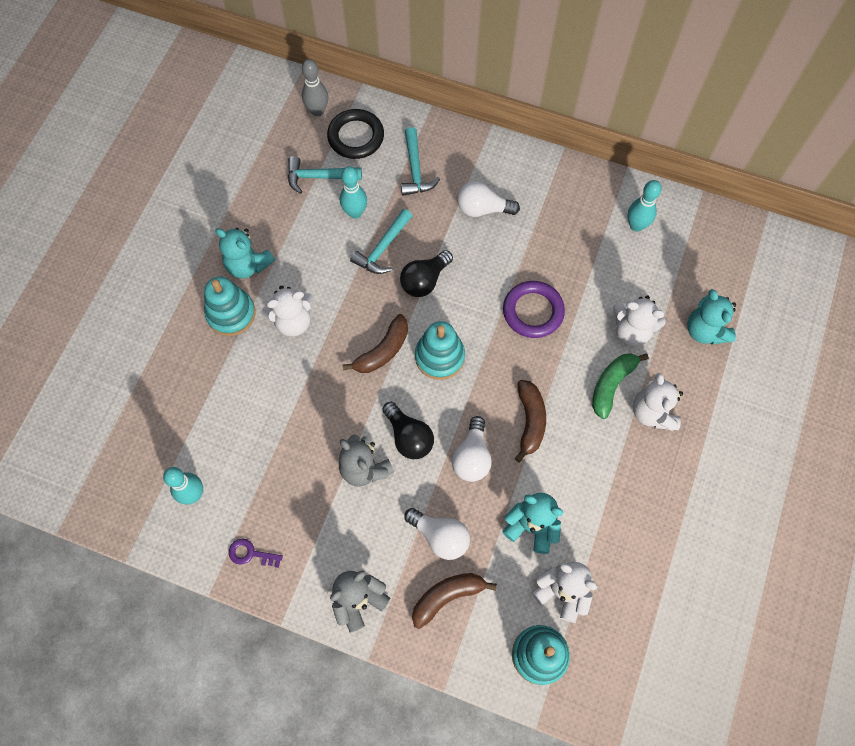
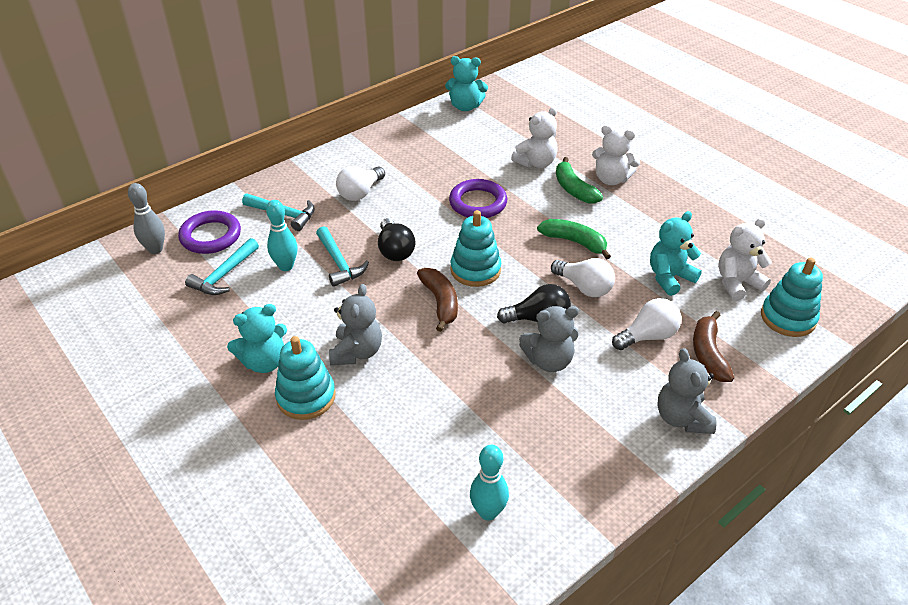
camera: 60 degrees left, 25 degrees down
purple key [229,538,283,568] -> none
white teddy bear [262,286,314,336] -> grey teddy bear [329,284,382,365]
black ring [327,109,384,159] -> purple ring [178,210,241,254]
brown banana [515,380,546,462] -> green banana [537,219,611,259]
turquoise bowling pin [628,180,661,232] -> none
turquoise teddy bear [687,289,736,345] -> turquoise teddy bear moved to [445,56,488,111]

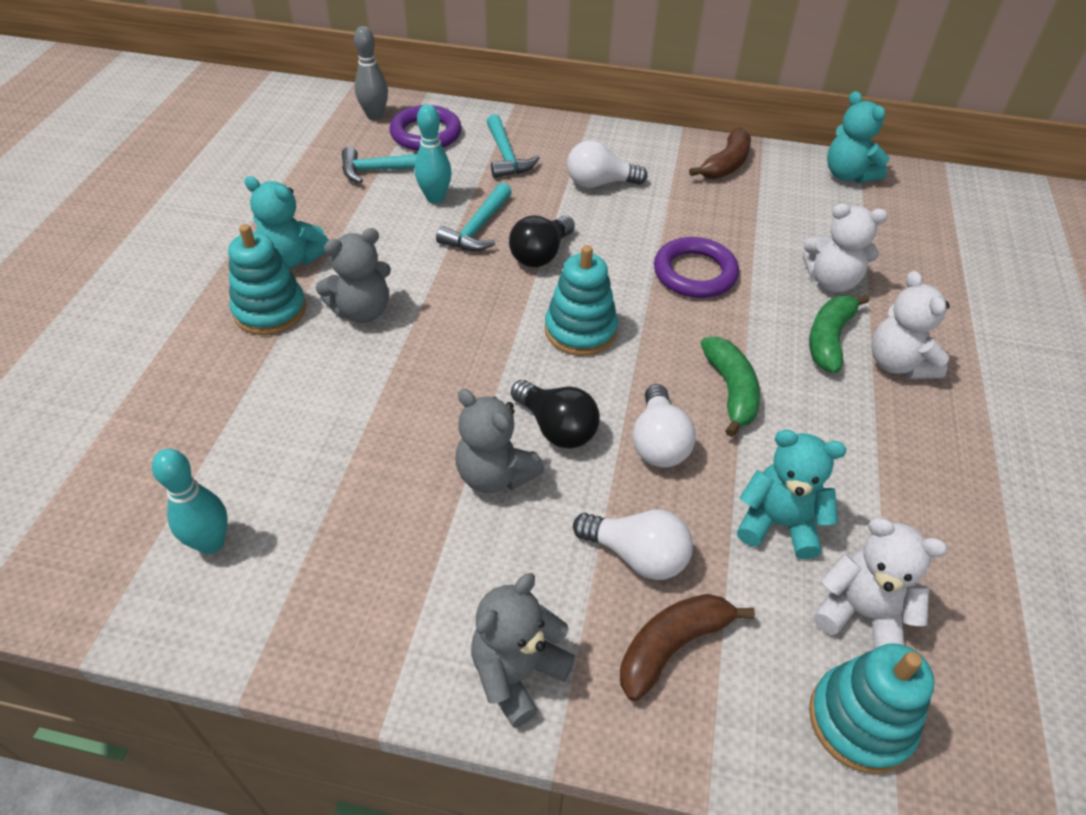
camera: 50 degrees right, 5 degrees up
brown banana [417,268,458,332] -> brown banana moved to [689,128,751,179]

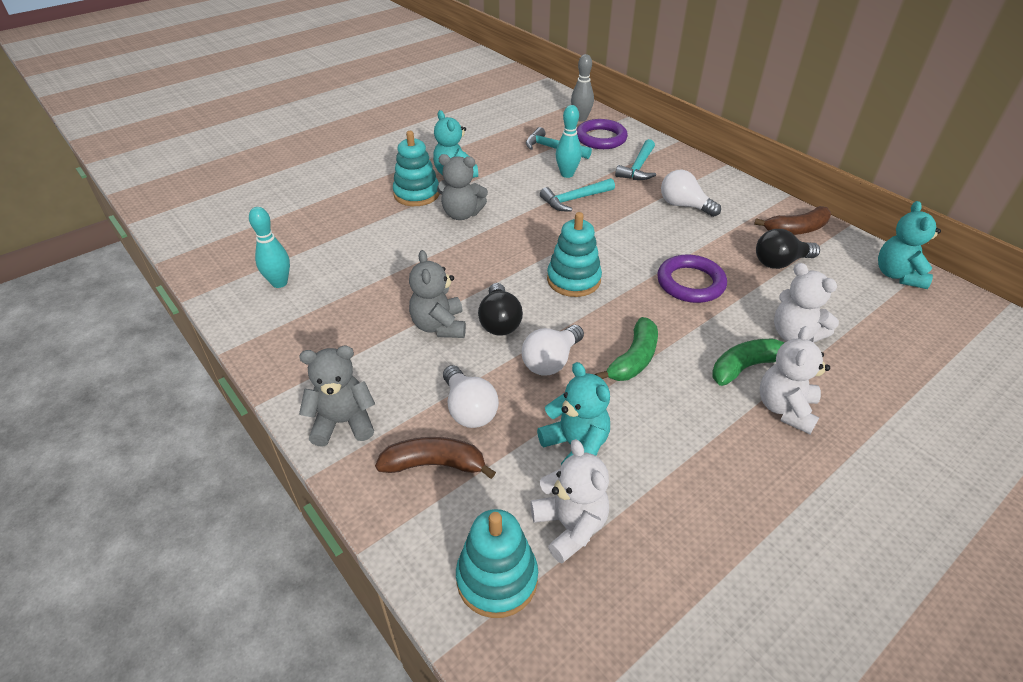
camera: 40 degrees right, 5 degrees down
black light bulb [509,216,575,267] -> black light bulb moved to [756,229,820,269]

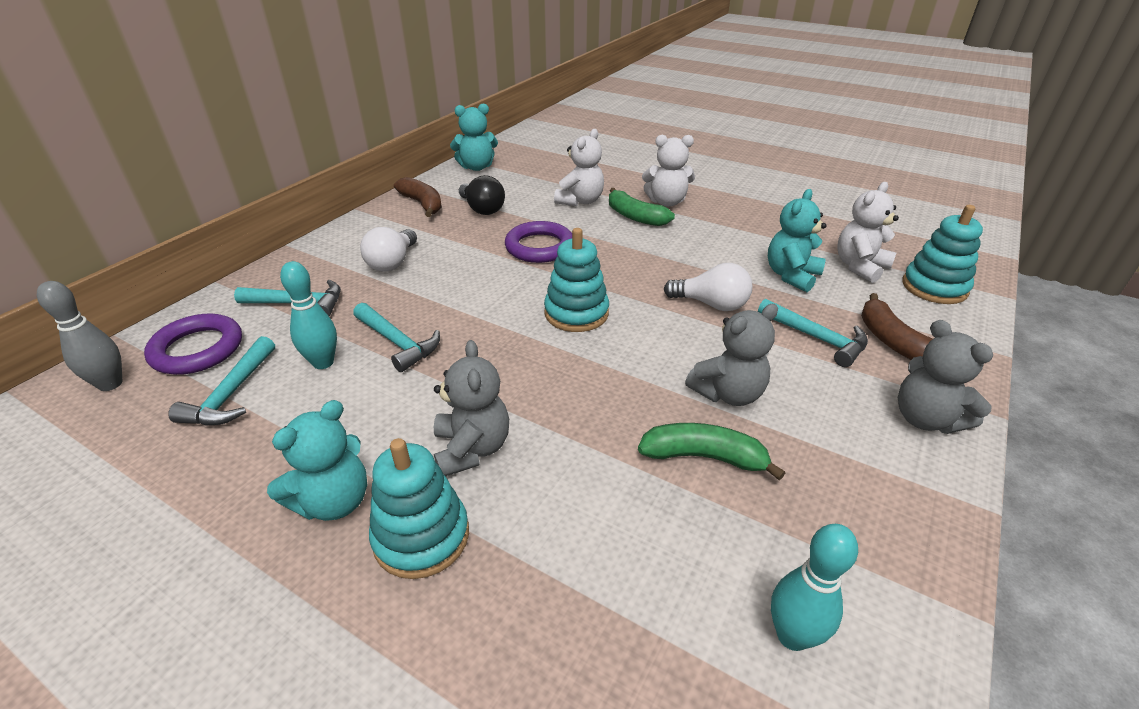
camera: 110 degrees left, 5 degrees down
white light bulb [443,365,499,428] -> turquoise hammer [758,298,868,367]
black light bulb [478,283,523,336] -> none
green banana [595,317,658,381] -> green banana moved to [638,423,785,480]

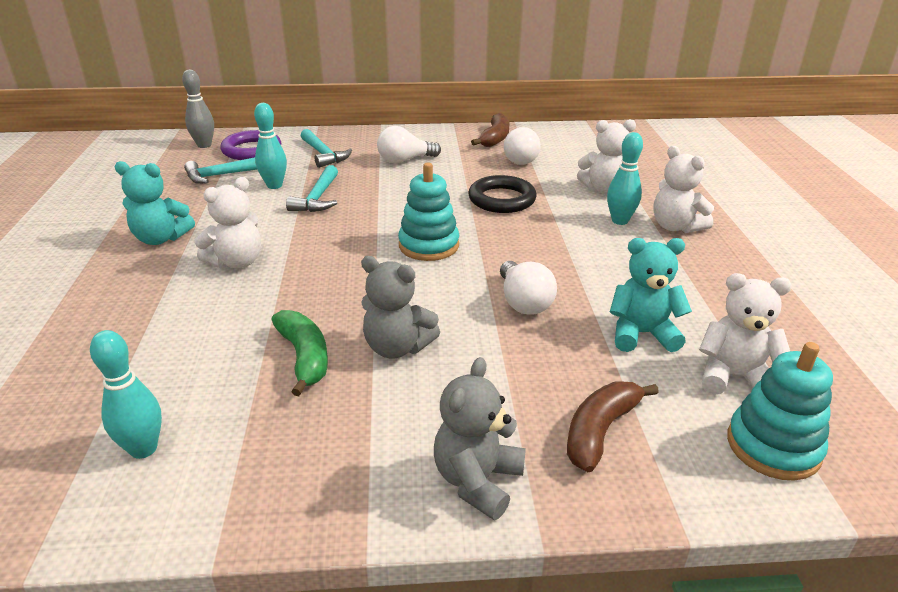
camera: 55 degrees right, 5 degrees down
turquoise stacking toy [369,438,469,579] -> none
grey teddy bear [434,340,509,477] -> white teddy bear [194,177,261,269]
turquoise teddy bear [450,103,498,171] -> none
black light bulb [459,175,505,215] -> white light bulb [504,127,541,165]
purple ring [505,221,572,263] -> black ring [468,175,537,213]
green banana [609,188,675,226] -> turquoise bowling pin [607,132,643,225]
turquoise hammer [758,298,868,367] -> none

